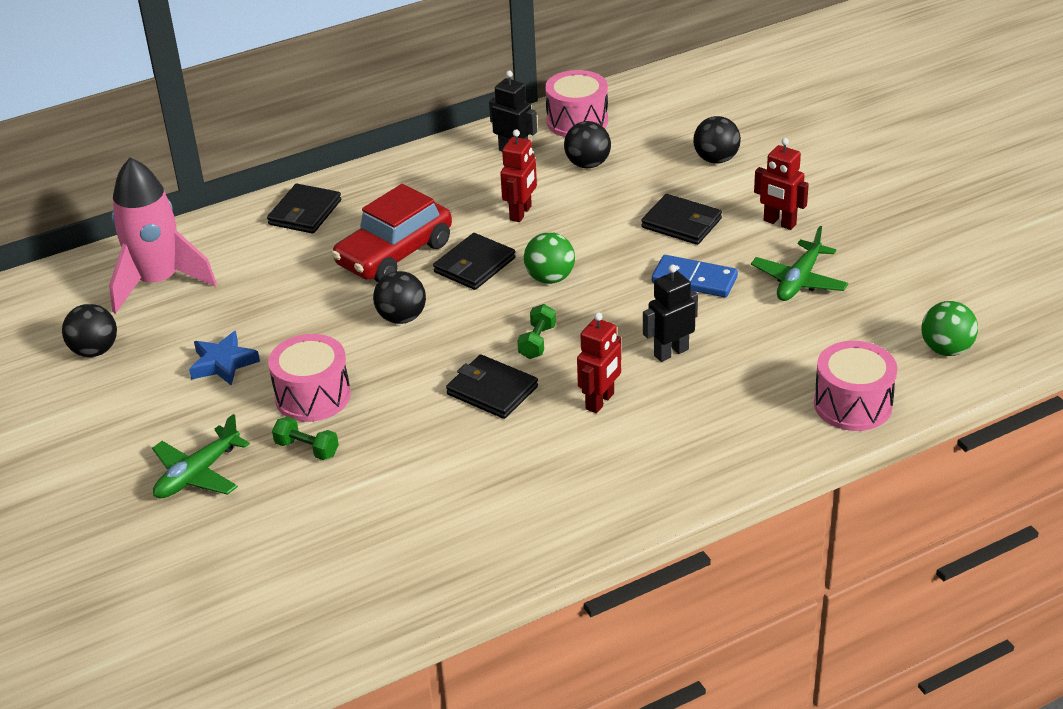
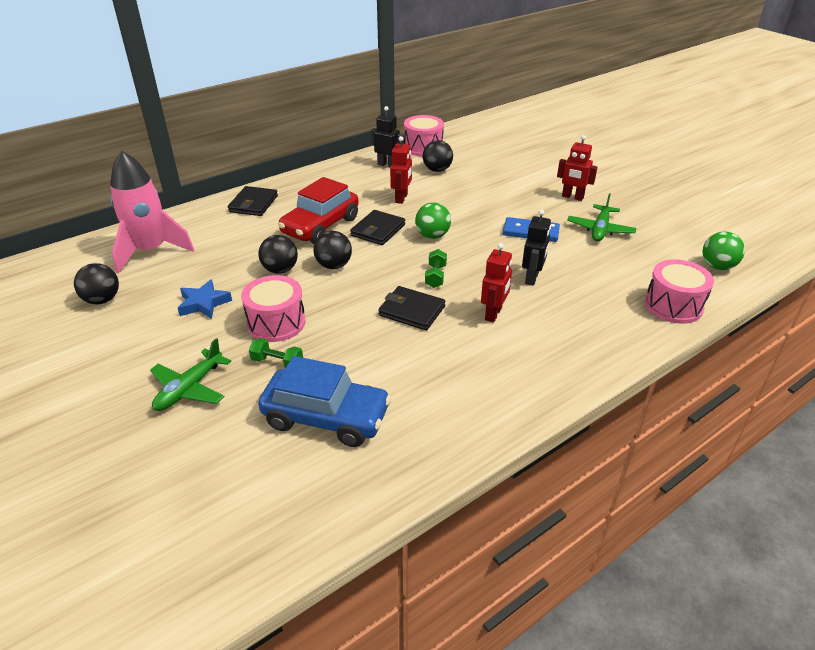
camera: 10 degrees left, 0 degrees up
black wallet [641,194,722,245] -> none
black robot [643,265,698,362] -> black robot turned 150 degrees clockwise [522,210,551,286]
black ball [693,116,741,164] -> black ball moved to [258,235,298,274]
none -> blue car [258,356,392,447]

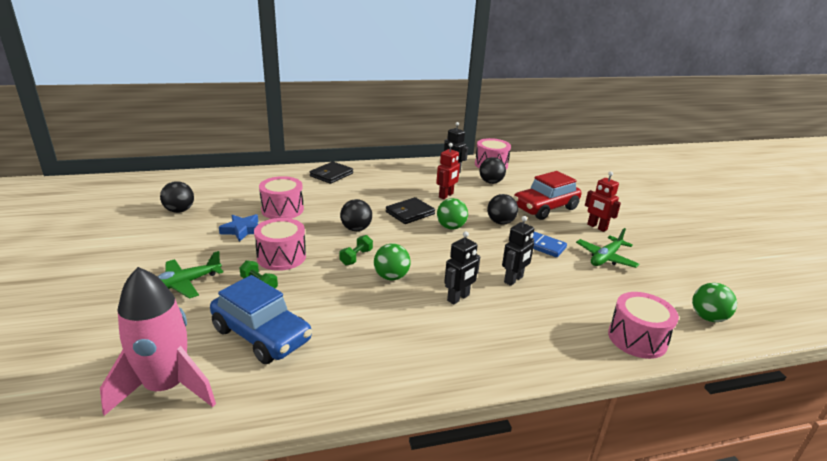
camera: 20 degrees right, 10 degrees down
pink rocket [110,150,195,274] -> pink rocket moved to [100,267,216,416]
black ball [258,235,298,274] -> black ball moved to [487,194,518,225]
red car [278,177,359,244] -> red car moved to [513,171,581,220]
black wallet [379,286,445,331] -> green ball [374,243,411,280]
green dumbbell [425,249,447,288] -> green dumbbell moved to [339,235,373,266]
red robot [481,243,512,323] -> black robot [444,231,480,305]
none -> pink drum [259,176,304,219]

